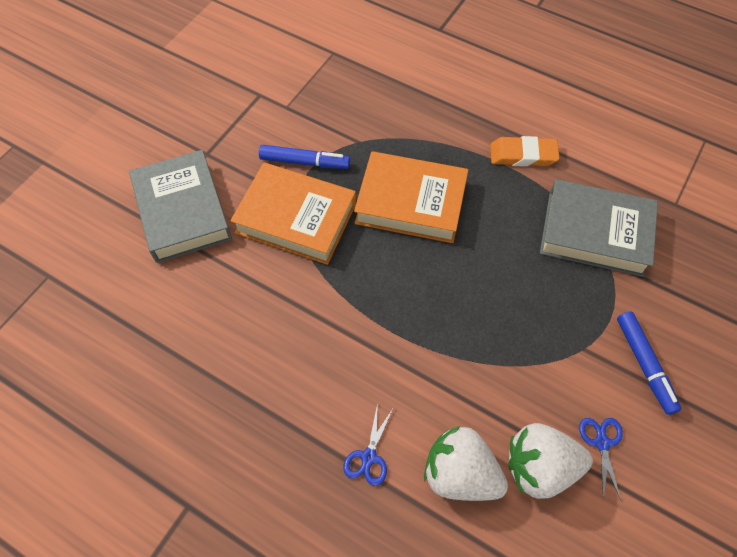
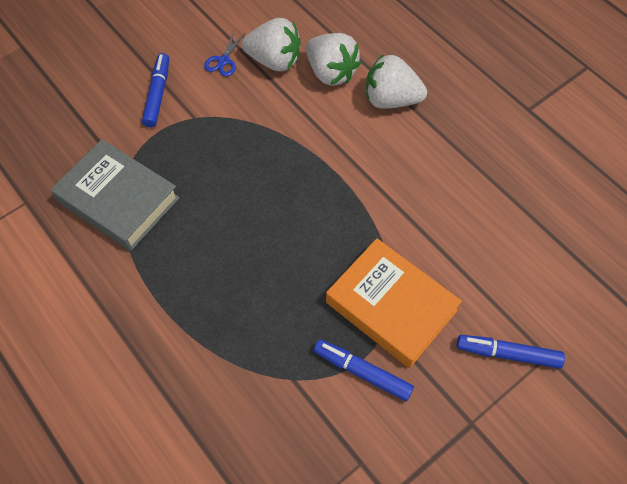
camera: 160 degrees left, 0 degrees up
grey book [129,150,232,263] -> blue marker [457,335,565,369]
blue scissors [343,403,393,486] -> white strawberry [366,54,427,109]
orange book [354,151,468,243] -> none
orange eraser [490,136,559,166] -> none

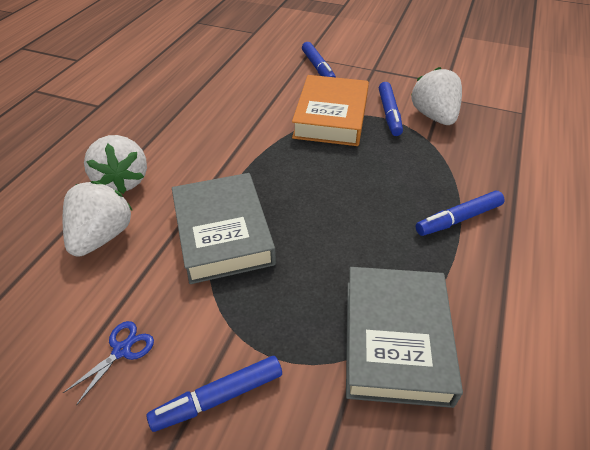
camera: 120 degrees left, 15 degrees down
blue scissors [204,31,245,76] -> blue scissors turned 45 degrees counterclockwise [63,321,154,406]
white strawberry [242,18,301,71] -> white strawberry moved to [411,67,462,125]
none -> grey book [172,173,276,284]
none -> blue marker [416,190,505,236]

